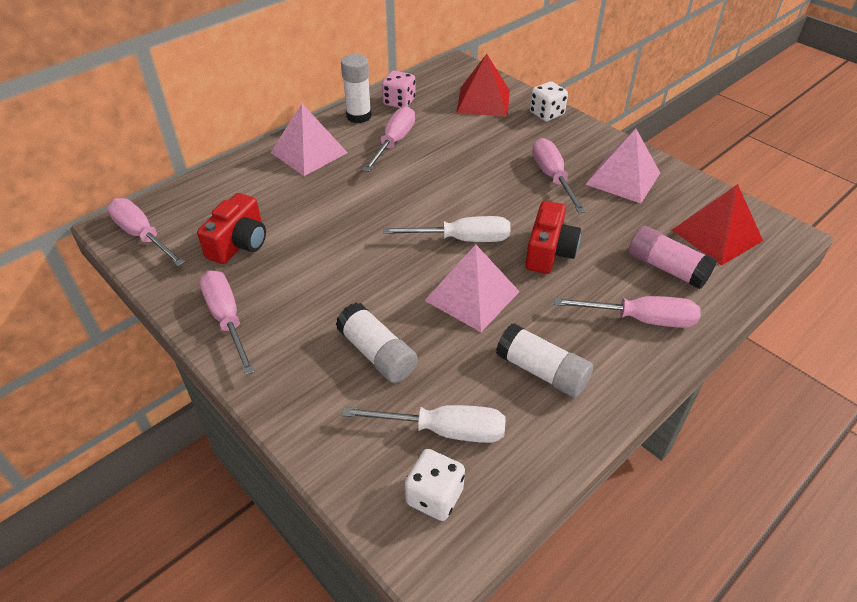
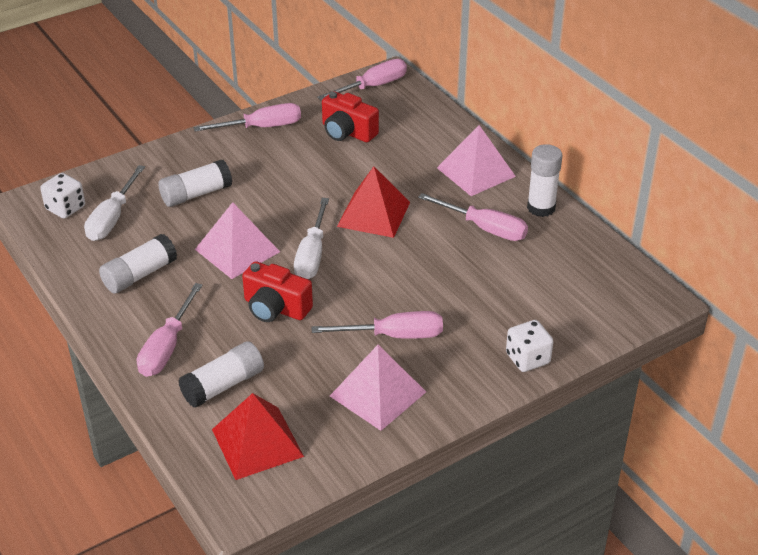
camera: 100 degrees right, 5 degrees down
pink dice [382,71,416,108] -> none
red pyramid [456,54,510,117] -> red pyramid moved to [337,166,410,238]
pink glue stick [628,226,717,289] -> white glue stick [178,341,264,407]

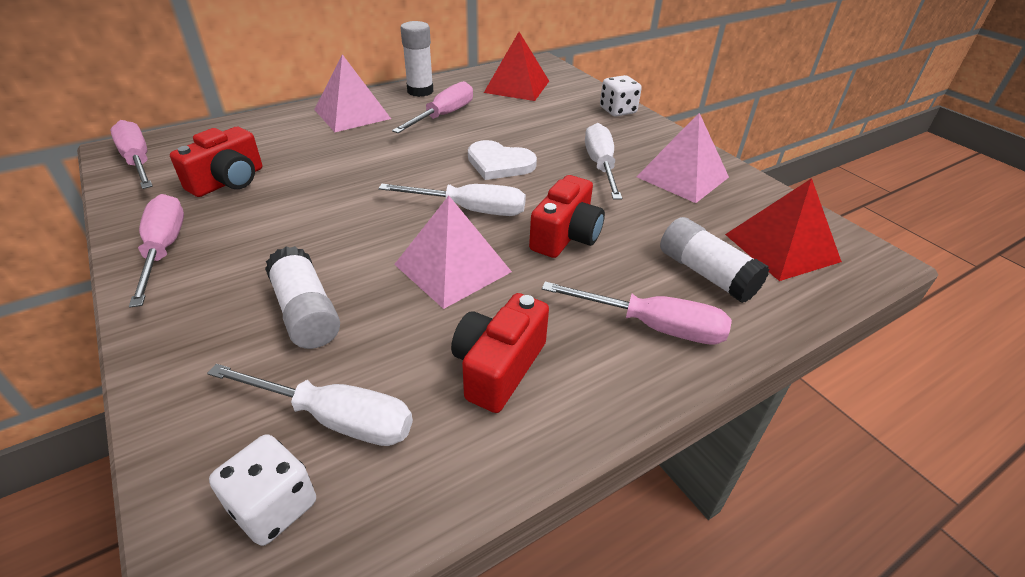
camera: 90 degrees left, 0 degrees up
white glue stick [99,234,177,294] -> red camera [451,293,549,413]
pink screwdriver [311,311,443,339] -> white screwdriver [585,123,622,200]
red pyramid [337,166,410,238] -> red pyramid moved to [484,32,549,101]
none -> white heart [468,140,537,180]

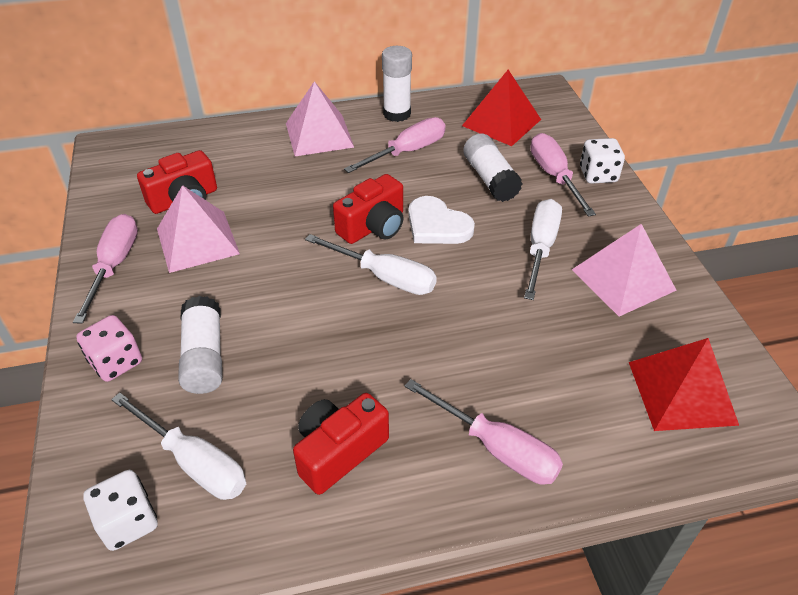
camera: 20 degrees right, 5 degrees up
pink screwdriver [110,120,153,189] -> pink screwdriver moved to [530,133,596,216]
pink pyramid [394,196,512,309] -> pink pyramid moved to [157,185,240,273]
red camera [529,175,605,258] -> red camera moved to [333,174,404,244]
white glue stick [660,217,770,303] -> white glue stick moved to [463,133,523,202]
none -> pink dice [76,315,142,382]

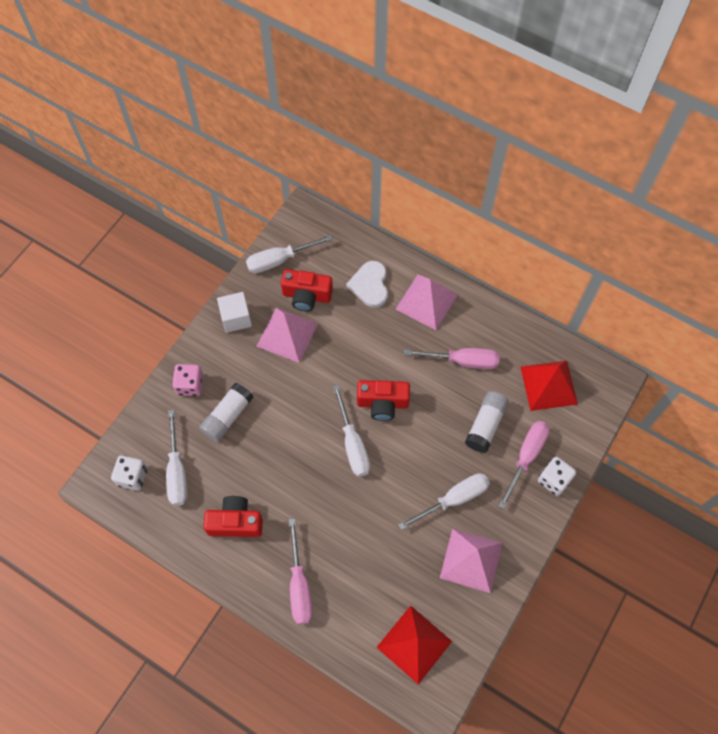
camera: 45 degrees right, 20 degrees up
pink screwdriver [73,214,138,324] -> white cube [217,292,252,333]
white glue stick [382,46,412,122] -> none
white heart [408,196,475,244] -> white heart moved to [346,261,388,308]
none -> white screwdriver [246,235,333,273]

